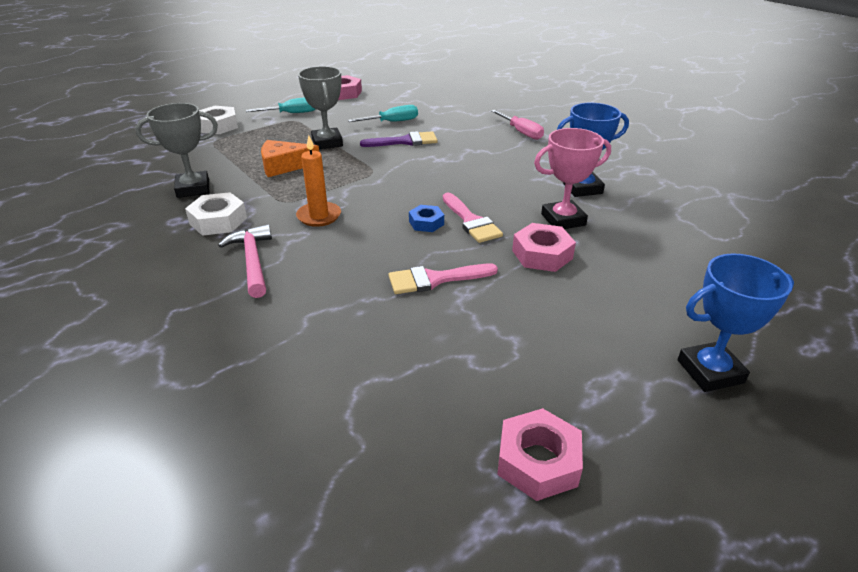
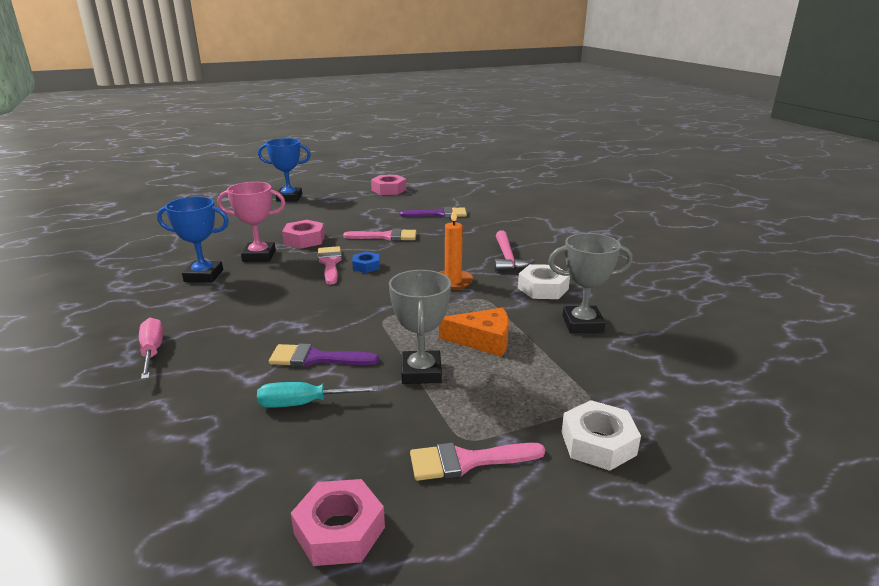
camera: 165 degrees left, 10 degrees down
turquoise screwdriver [246,97,315,113] -> pink brush [410,443,545,481]
none -> purple brush [400,207,467,218]

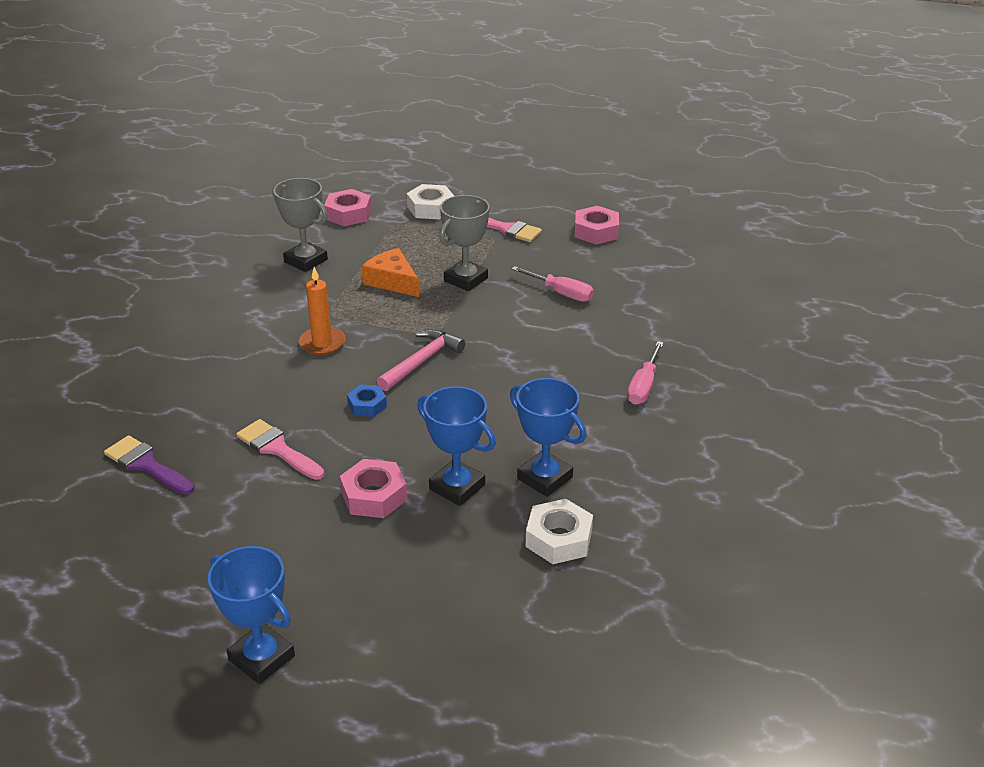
camera: 140 degrees left, 10 degrees up
pink trophy [217,182,285,262] -> blue trophy [417,386,496,506]
turquoise screwdriver [257,382,379,408] -> pink screwdriver [512,266,594,302]
purple brush [269,343,379,367] -> none
pink brush [318,246,342,284] -> none
pink nut [371,175,406,195] -> pink nut moved to [324,189,372,226]
pink hammer [494,230,535,271] -> pink hammer moved to [377,329,465,391]
white nut [518,264,570,299] -> white nut moved to [526,499,593,564]

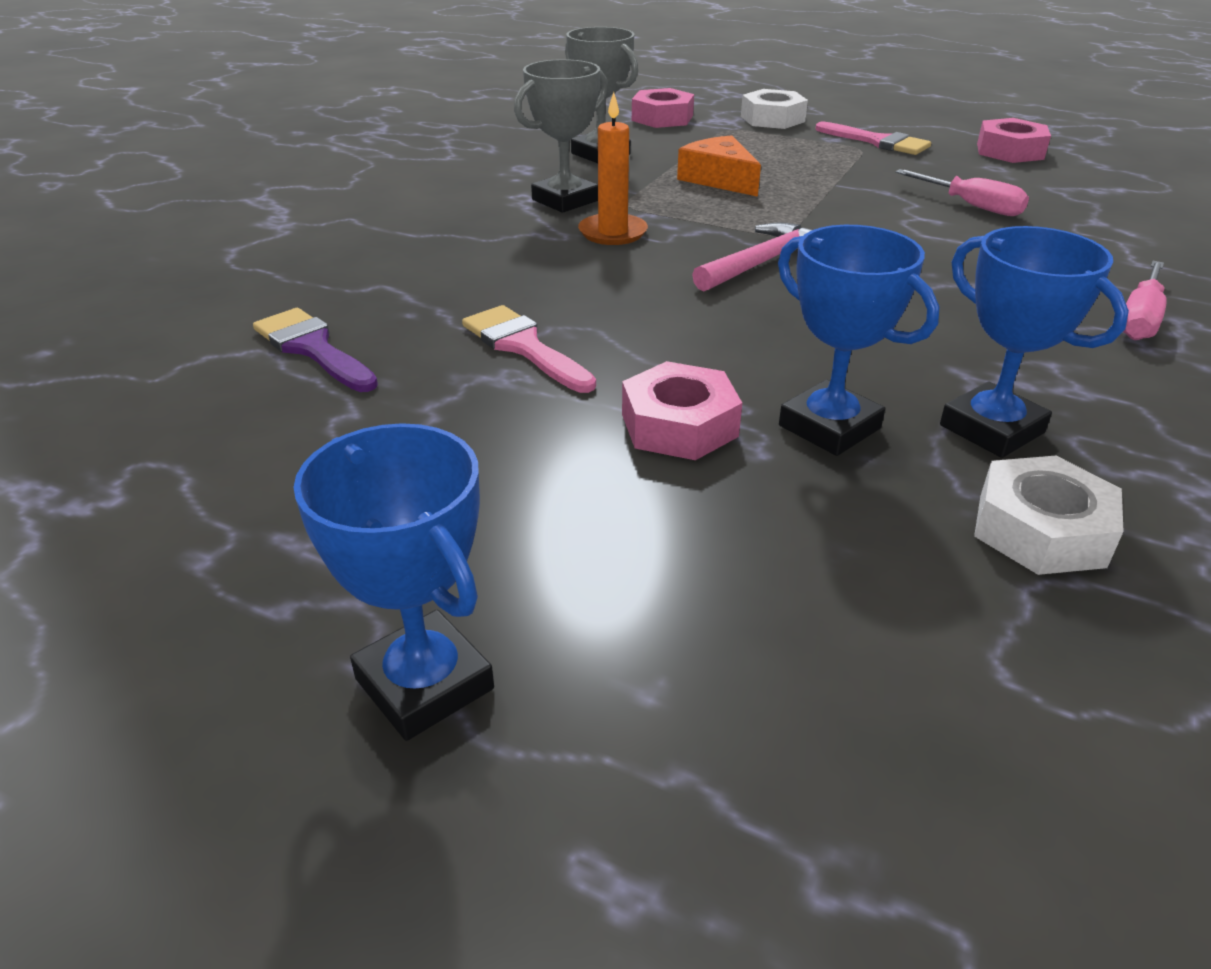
camera: 10 degrees right, 0 degrees up
blue nut [347,384,387,417] -> none
grey trophy [439,195,490,291] -> grey trophy moved to [514,59,608,213]

